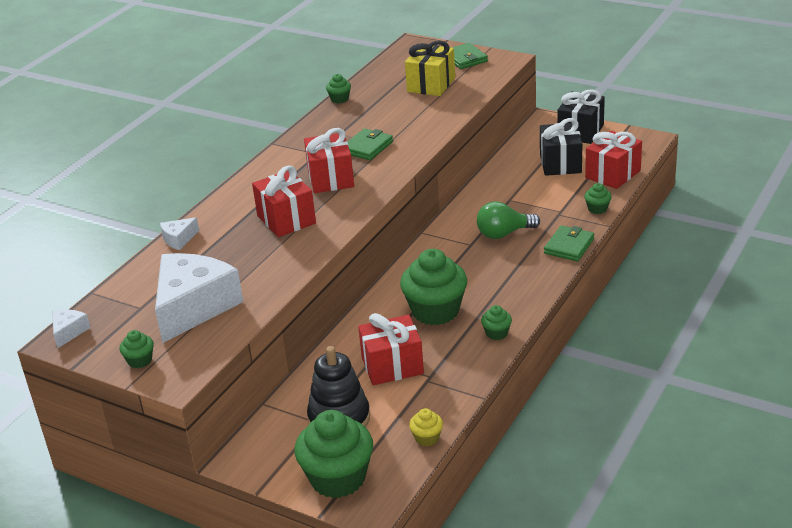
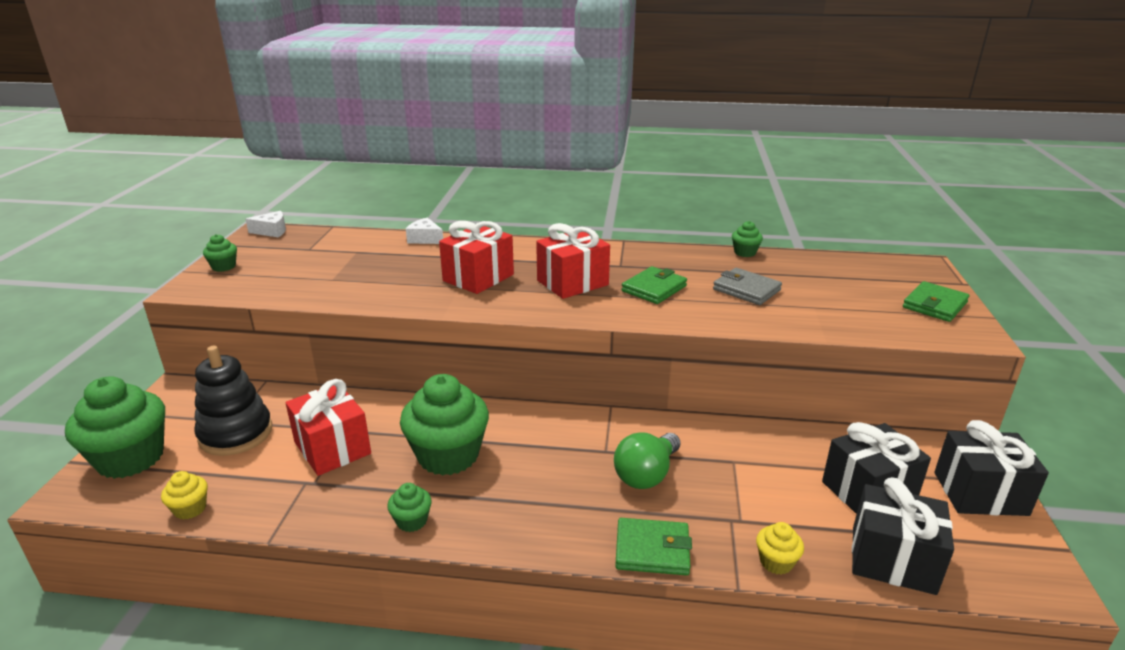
camera: 65 degrees right, 5 degrees down
white cheese [155,253,243,343] -> none
green wallet [347,128,393,160] -> green wallet turned 60 degrees counterclockwise [621,266,687,304]
yellow gift [405,41,455,96] -> none
green light bulb [477,201,540,239] -> green light bulb turned 105 degrees counterclockwise [614,432,680,489]
green cupcake [584,183,612,214] -> yellow cupcake [756,522,804,574]
red gift [585,131,642,189] -> black gift [852,477,954,595]
none -> grey wallet [713,268,782,305]

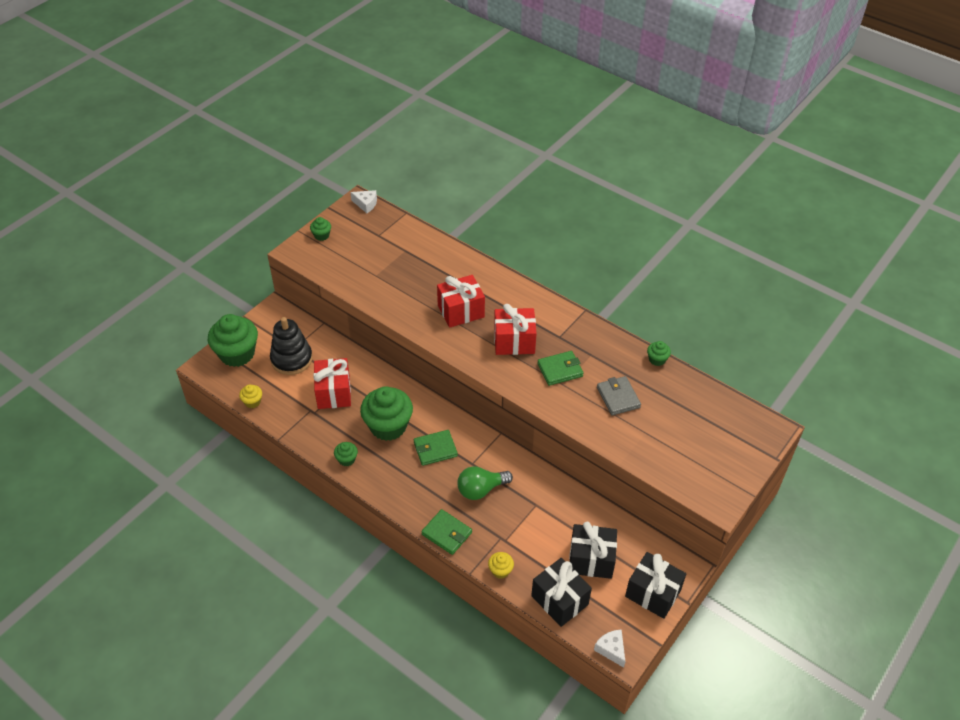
camera: 30 degrees right, 20 degrees up
white cheese [406,217,443,244] -> white cheese moved to [594,629,625,668]
green wallet [903,281,969,322] -> green wallet moved to [414,430,458,466]

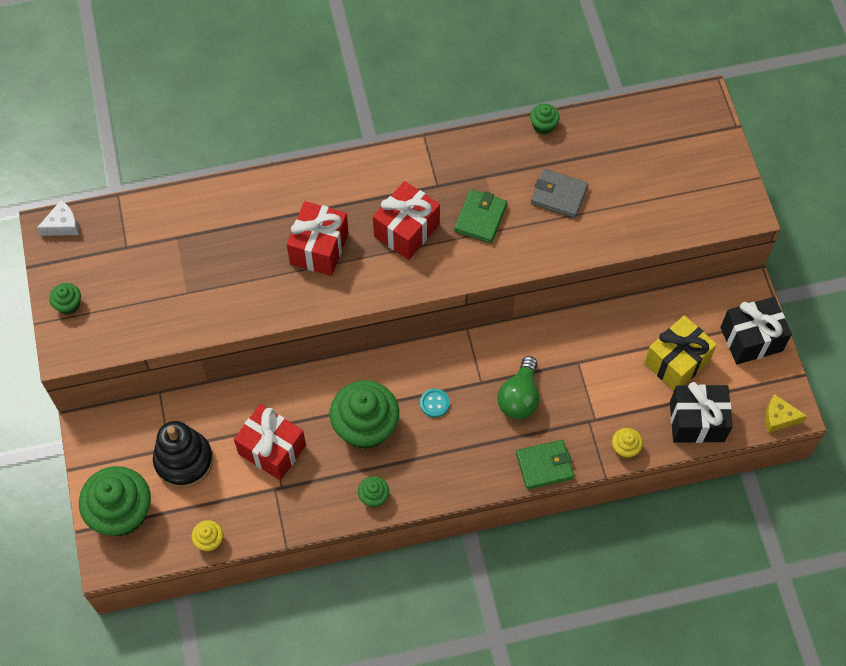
camera: 50 degrees left, 15 degrees up
green wallet [414,430,458,466] -> turquoise button [420,389,450,417]
black gift [569,522,617,579] -> yellow gift [644,315,717,390]
white cheese [594,629,625,668] -> yellow cheese [765,394,807,433]

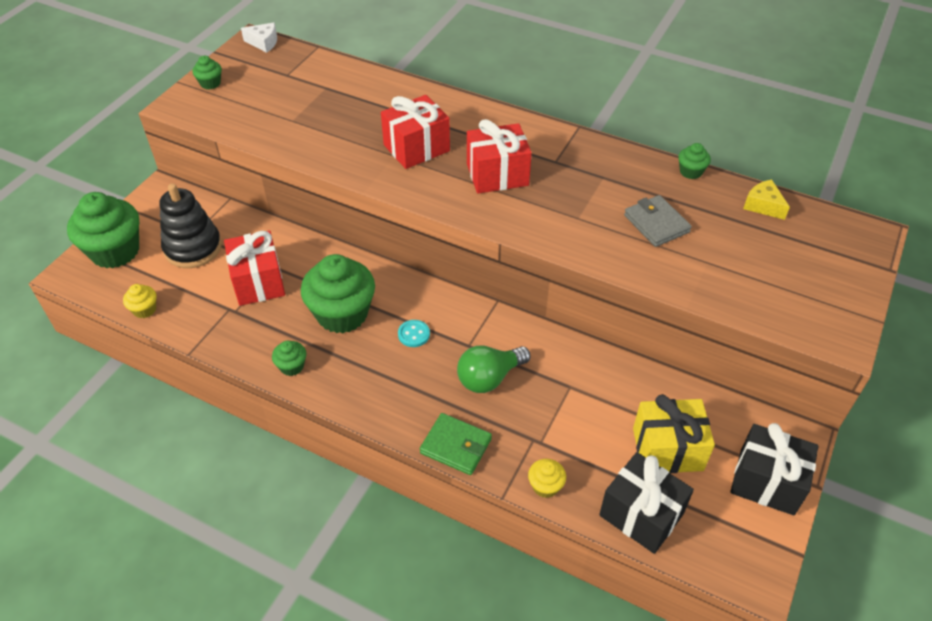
camera: 40 degrees right, 15 degrees down
green wallet [454,189,507,243] -> none
yellow cheese [765,394,807,433] -> yellow cheese moved to [743,179,790,220]

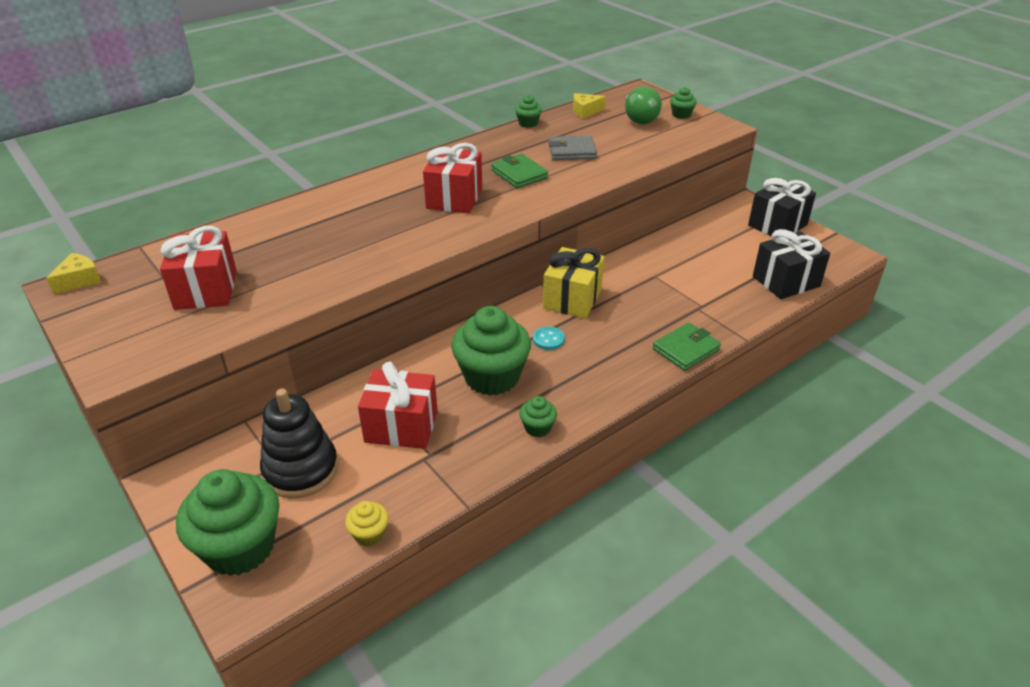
camera: 65 degrees left, 10 degrees down
green cupcake [192,56,222,89] -> green cupcake moved to [670,87,697,119]
white cheese [241,23,277,53] -> yellow cheese [46,253,101,294]
red gift [381,95,450,169] -> red gift moved to [160,226,237,310]
green light bulb [457,345,530,393] -> green light bulb moved to [625,86,662,124]
yellow cupcake [528,459,566,498] -> none
yellow gift [633,394,715,473] -> yellow gift moved to [543,247,604,319]
none -> green wallet [491,154,549,188]

